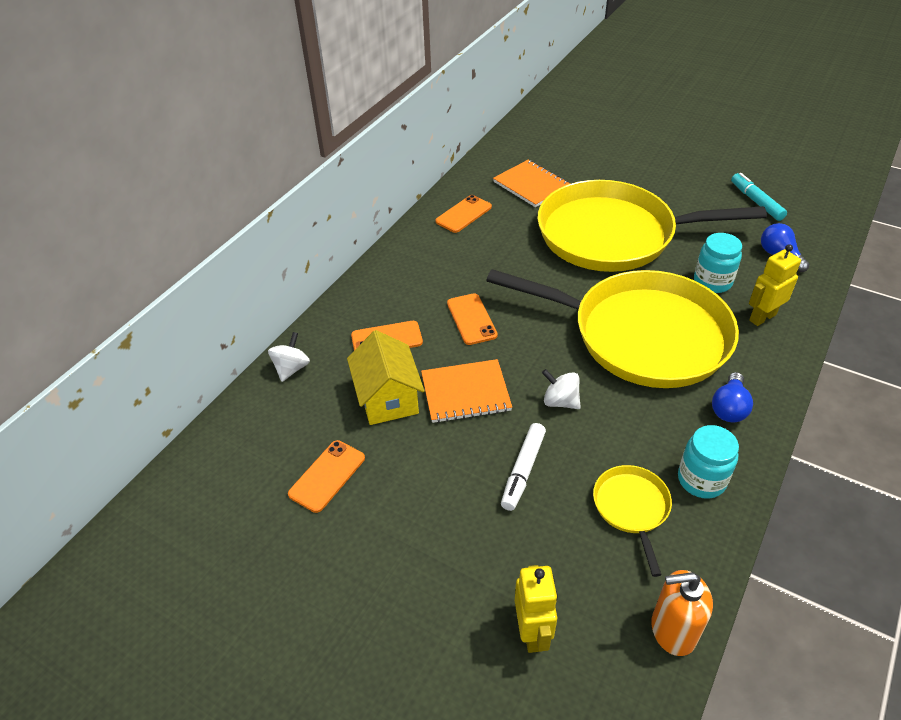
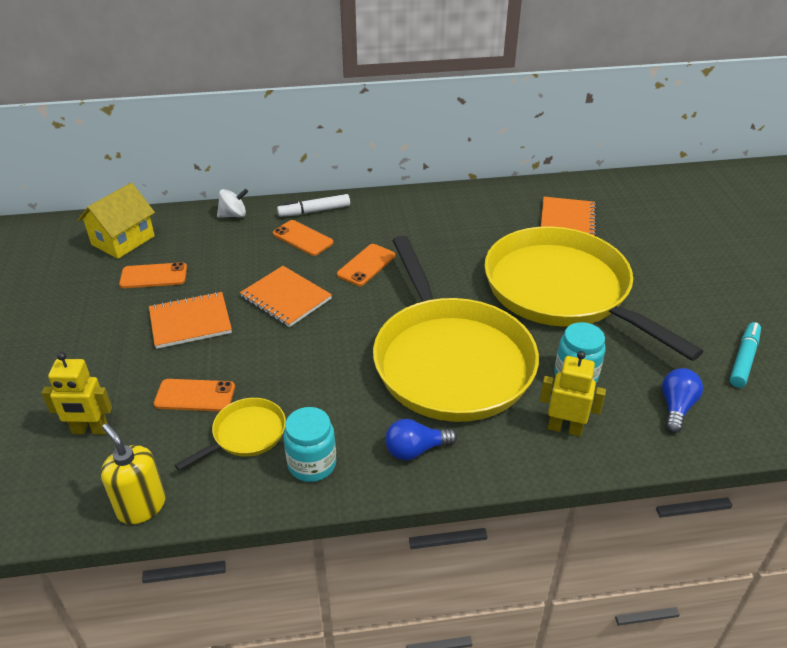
camera: 50 degrees right, 5 degrees down
yellow house [347,330,425,425] -> yellow house moved to [78,183,155,259]
orange phone [435,195,492,233] -> orange phone moved to [154,379,235,411]
white marker [501,423,546,511] -> white marker moved to [277,194,350,217]
yellow robot [515,565,558,653] -> yellow robot turned 45 degrees clockwise [42,352,112,435]
white spinning top [542,369,581,409] -> none
orange soap dispenser [651,570,713,656] -> yellow soap dispenser [101,423,166,524]
none -> orange notebook [149,292,232,349]

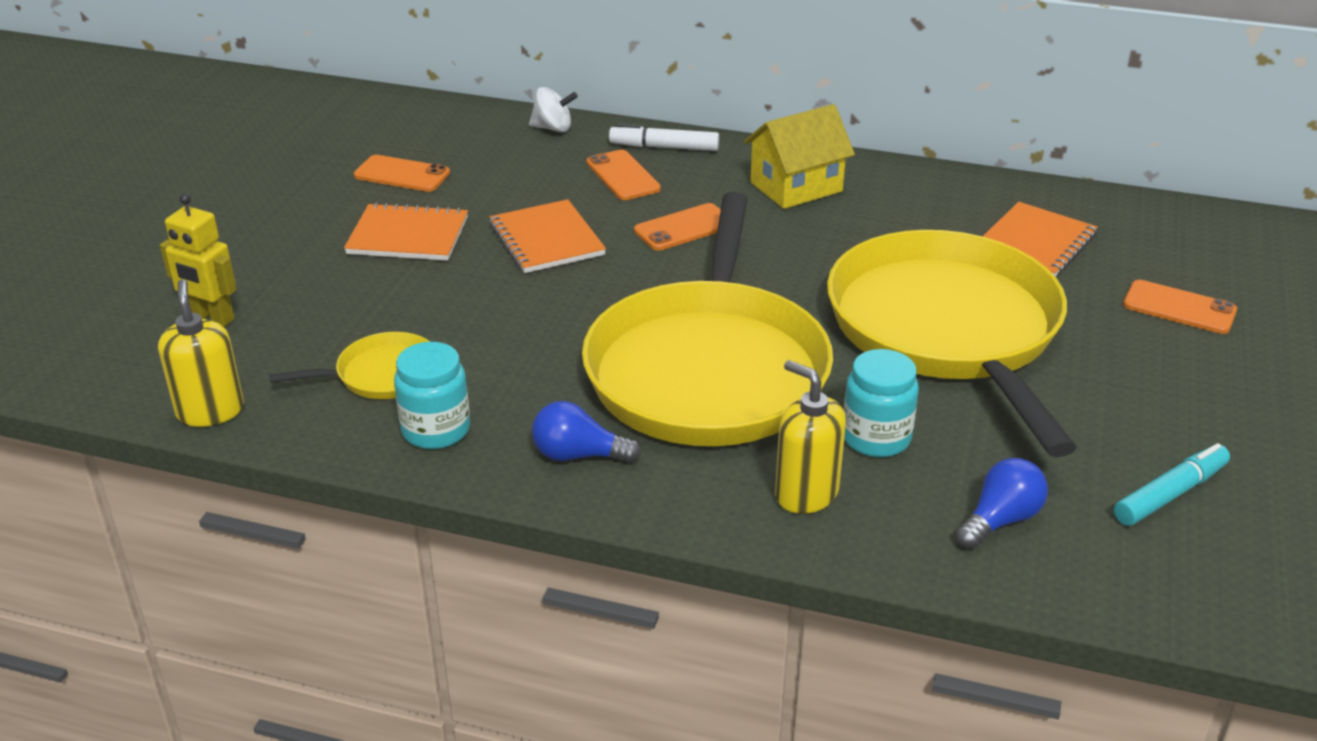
camera: 25 degrees right, 5 degrees down
yellow house [78,183,155,259] -> yellow house moved to [744,104,855,209]
orange phone [154,379,235,411] -> orange phone moved to [1123,280,1237,334]
yellow robot [540,351,606,437] -> yellow soap dispenser [775,360,846,514]

